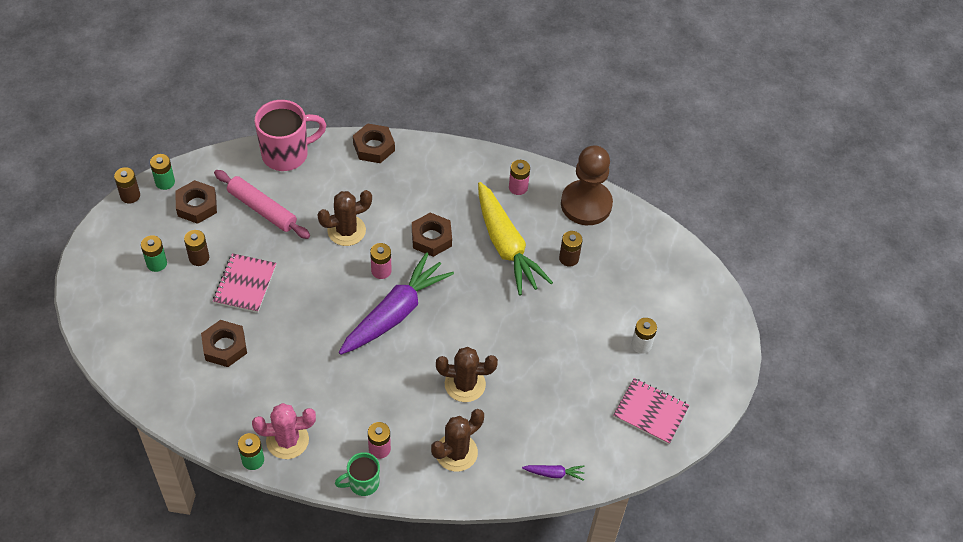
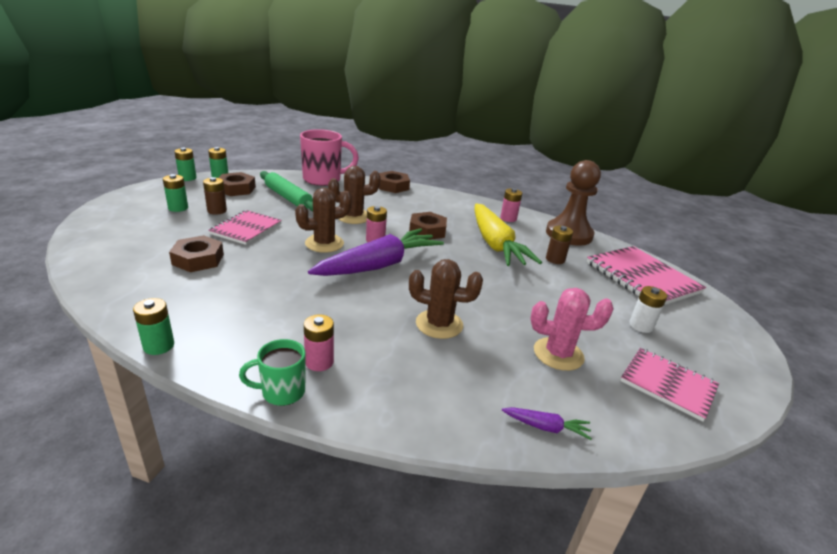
camera: 10 degrees right, 25 degrees down
brown battery [114,167,140,203] -> green battery [174,148,197,181]
pink rolling pin [214,170,310,239] -> green rolling pin [260,171,313,212]
pink cactus [252,403,316,459] -> pink cactus moved to [530,288,614,371]
brown cactus [431,409,484,471] -> brown cactus moved to [295,188,352,253]
none -> pink notebook [587,246,706,305]

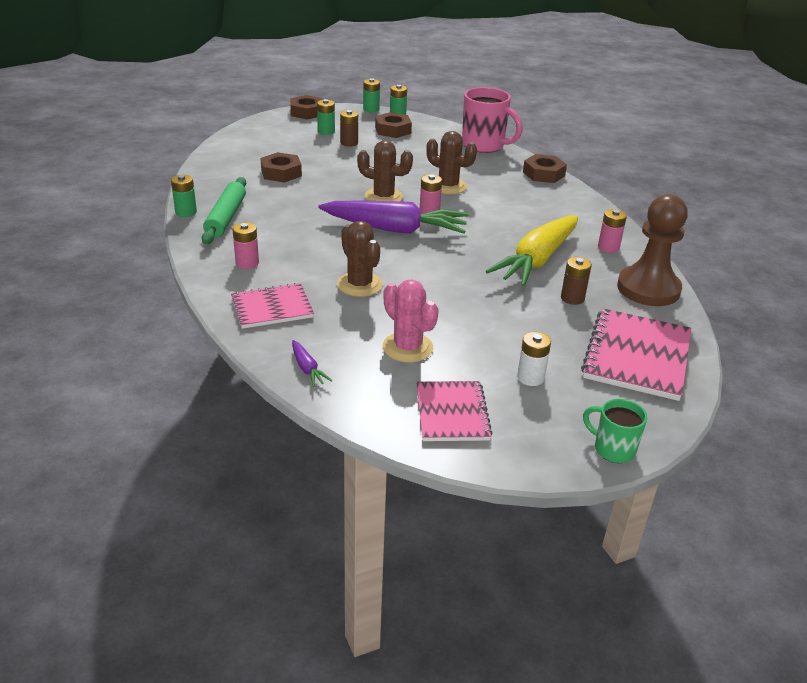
camera: 50 degrees right, 5 degrees up
pink notebook [208,210,282,245] -> pink notebook moved to [231,283,314,329]
green mug [239,339,306,406] -> green mug moved to [583,399,648,463]
green rolling pin [260,171,313,212] -> green rolling pin moved to [202,177,246,244]
brown nut [409,212,447,240] -> brown nut moved to [290,95,323,120]

